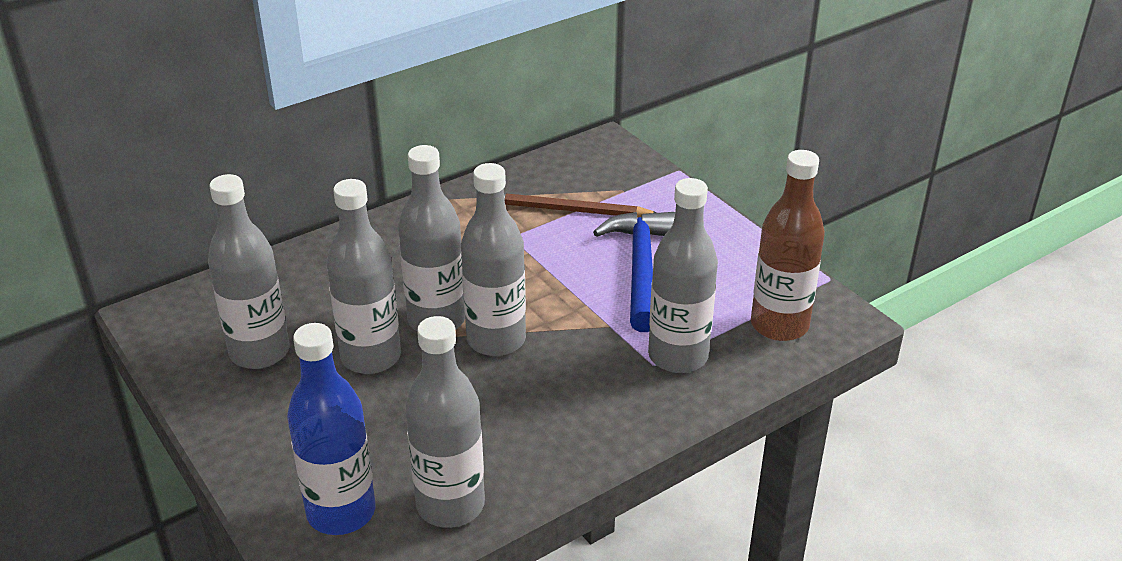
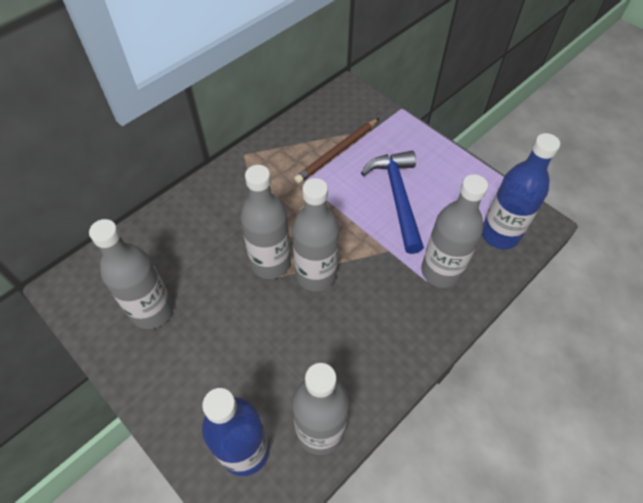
camera: 10 degrees left, 20 degrees up
grey bottle [327,179,401,374] -> none
brown pencil [504,193,657,218] -> brown pencil turned 45 degrees counterclockwise [294,118,379,183]
brown bottle [751,150,825,341] -> blue bottle [482,133,560,249]

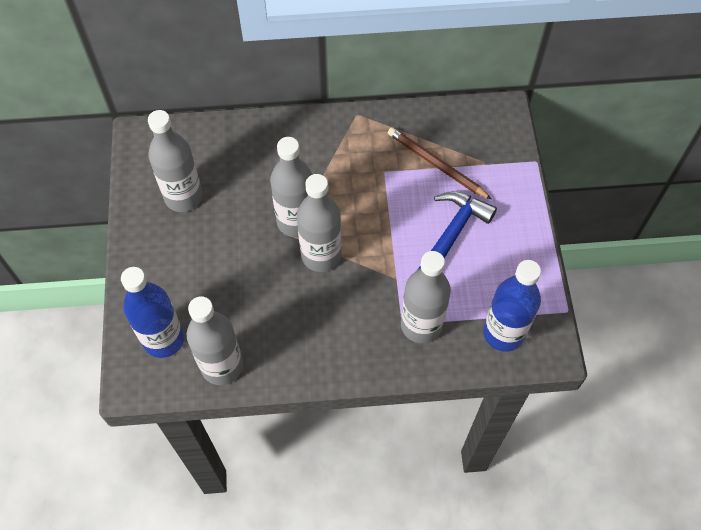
camera: 40 degrees right, 5 degrees up
brown pencil [294,118,379,183] -> brown pencil turned 45 degrees clockwise [388,127,492,200]

